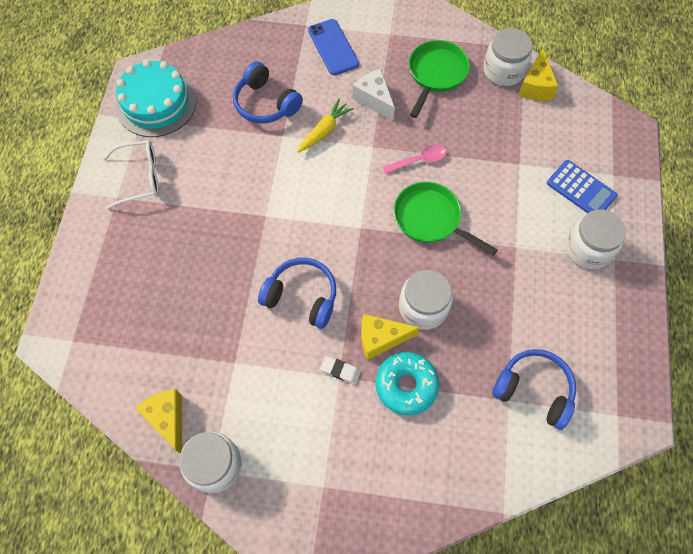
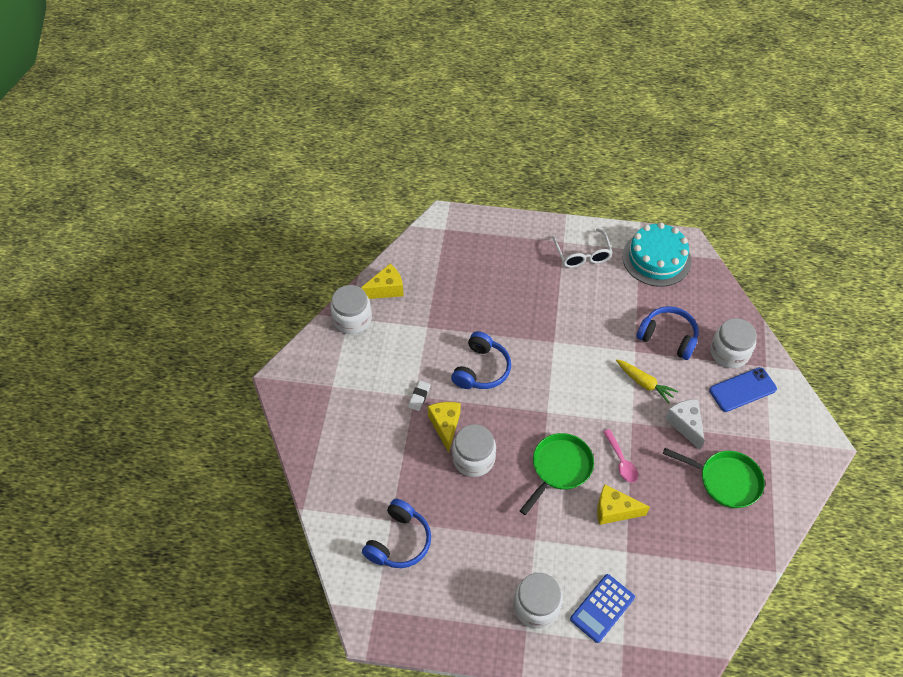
camera: 90 degrees right, 10 degrees down
blue headphones [233,61,303,124] -> blue headphones turned 75 degrees clockwise [636,306,699,360]
white cheese [353,69,395,121] -> white cheese turned 75 degrees counterclockwise [665,399,705,450]
turquoise donut [376,352,440,415] -> none
white jar [483,28,532,86] -> white jar moved to [710,318,757,368]
yellow cheese [518,48,558,101] -> yellow cheese moved to [597,484,650,525]

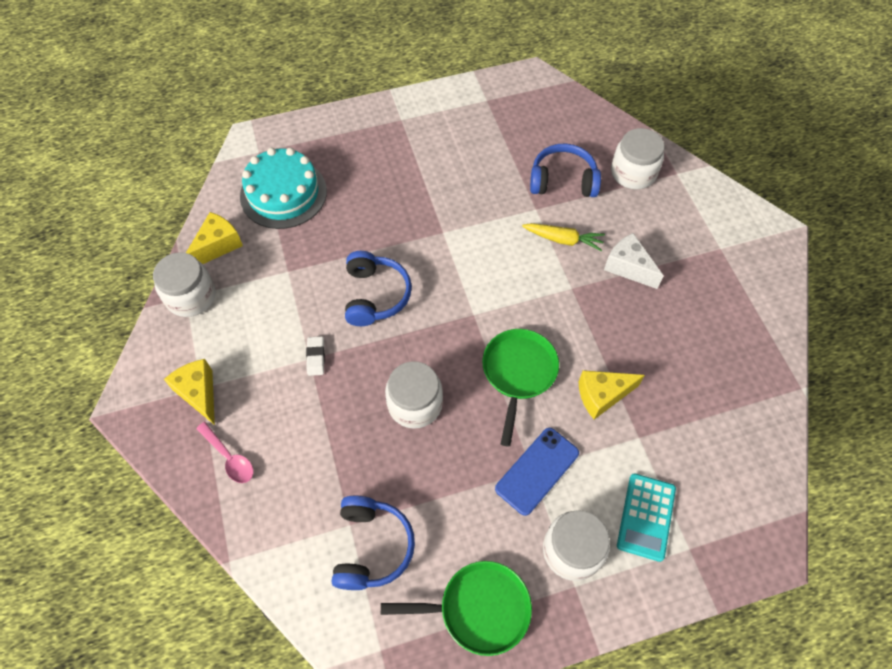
camera: 25 degrees left, 5 degrees up
yellow cheese [428,402,460,453] -> yellow cheese moved to [164,359,215,425]
white glasses [552,229,613,268] -> none
blue calculator [570,574,635,643] -> turquoise calculator [617,473,676,562]
pink spoon [603,429,638,483] -> pink spoon moved to [196,422,253,483]
turquoise cake [622,222,691,287] -> turquoise cake moved to [240,148,327,229]
green pan [663,448,765,508] -> green pan moved to [381,561,532,656]
blue phone [709,367,777,412] -> blue phone moved to [495,428,579,516]

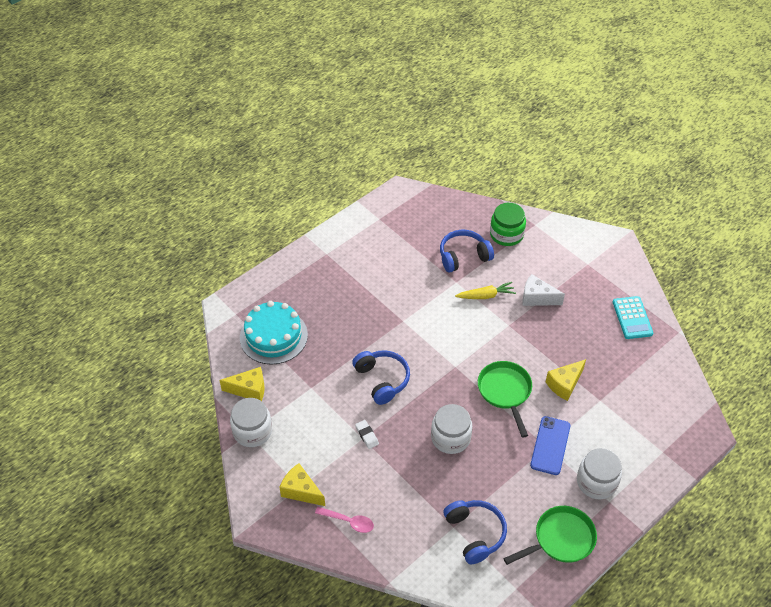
camera: 25 degrees left, 10 degrees down
yellow cheese [186,212,243,264] -> yellow cheese turned 75 degrees clockwise [219,367,265,401]
white jar [611,128,665,189] -> green jar [490,203,526,246]
turquoise calculator [617,473,676,562] -> turquoise calculator moved to [613,296,653,339]

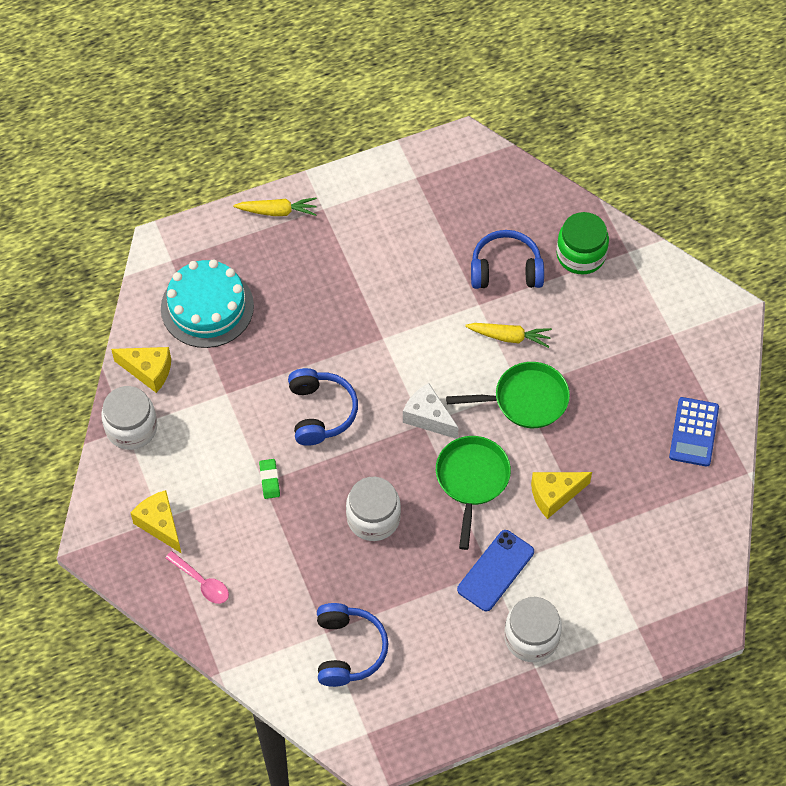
camera: 20 degrees right, 10 degrees up
white eraser [355,420,379,449] -> green eraser [259,459,280,499]
green pan [503,506,597,565] -> green pan moved to [446,362,570,428]
white cheese [522,274,565,306] -> white cheese moved to [403,383,459,439]
turquoise calculator [613,296,653,339] -> blue calculator [669,397,719,467]
none -> yellow carrot [234,198,317,216]

